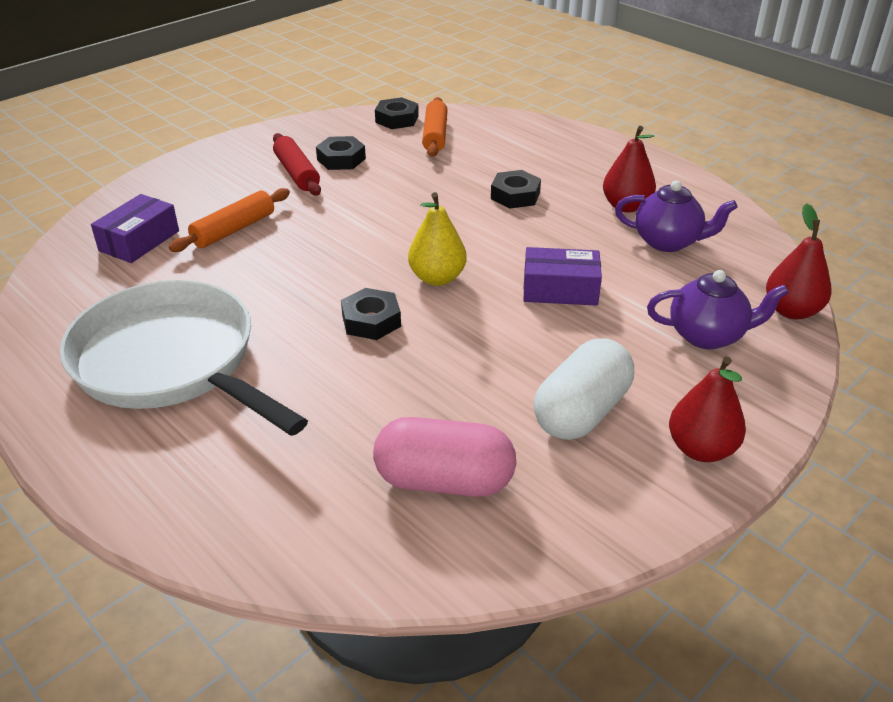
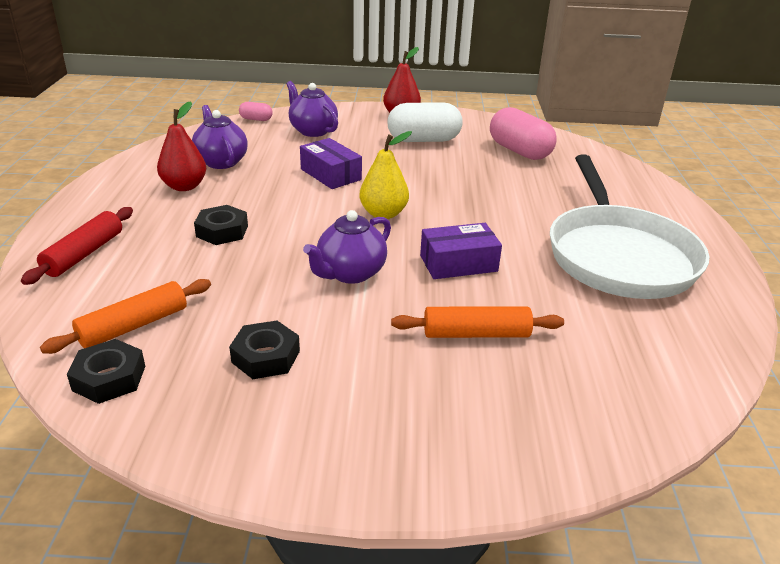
camera: 135 degrees left, 5 degrees down
purple box [91,194,179,263] -> purple box moved to [420,223,502,279]
red rolling pin [273,133,321,195] -> red rolling pin moved to [21,207,133,285]
black nut [341,288,401,340] -> none
red pear [766,204,831,320] -> pink capsule [239,102,273,121]
none -> purple teapot [303,210,391,284]

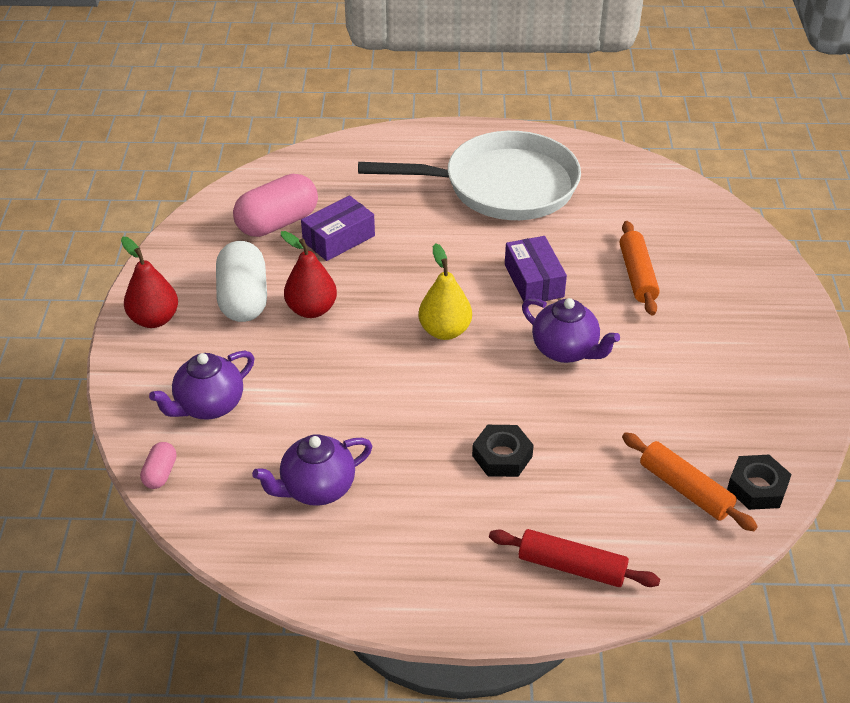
camera: 90 degrees left, 10 degrees up
red pear [157,101,206,191] -> red pear moved to [281,231,337,318]
black nut [229,321,300,379] -> none
purple box [300,138,362,189] -> purple box moved to [301,196,375,261]

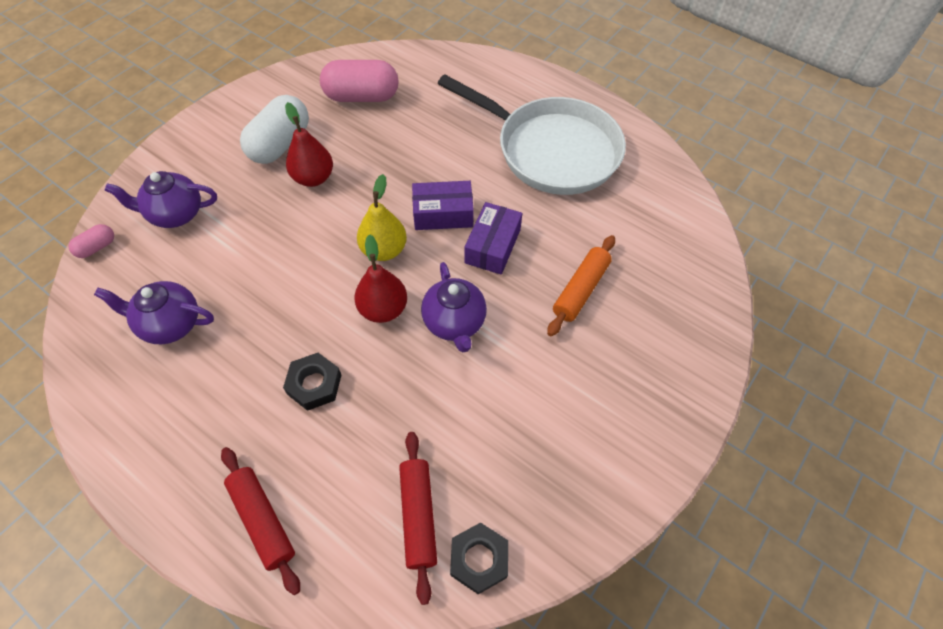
camera: 35 degrees right, 15 degrees up
red pear [121,237,178,328] -> red pear moved to [354,234,407,323]
purple box [301,196,375,261] -> purple box moved to [412,181,474,230]
orange rolling pin [622,432,758,531] -> red rolling pin [399,432,437,605]

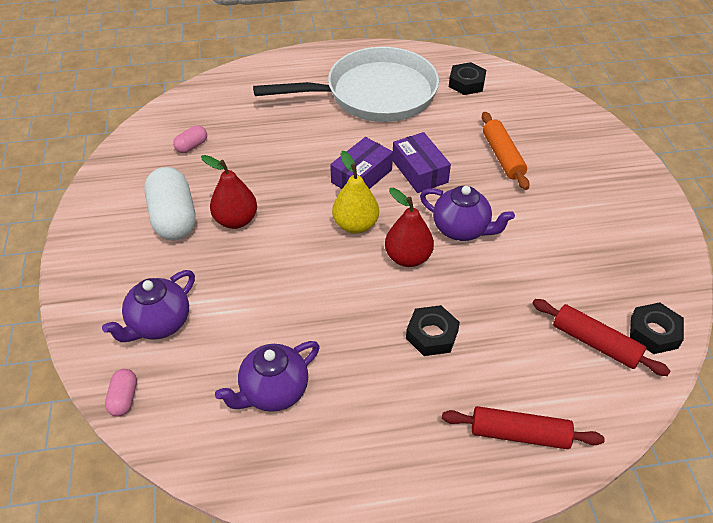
camera: 45 degrees left, 10 degrees down
pink capsule [320,60,399,102] -> pink capsule [173,125,207,153], size x0.48
none -> black nut [449,62,486,95]

